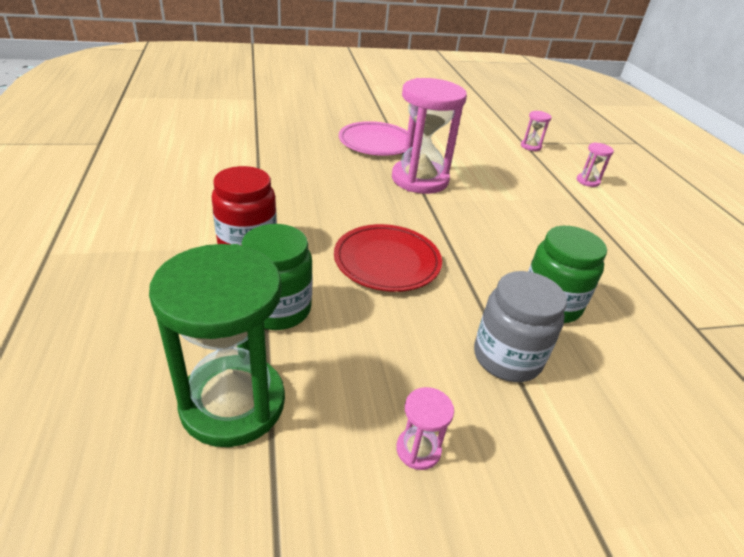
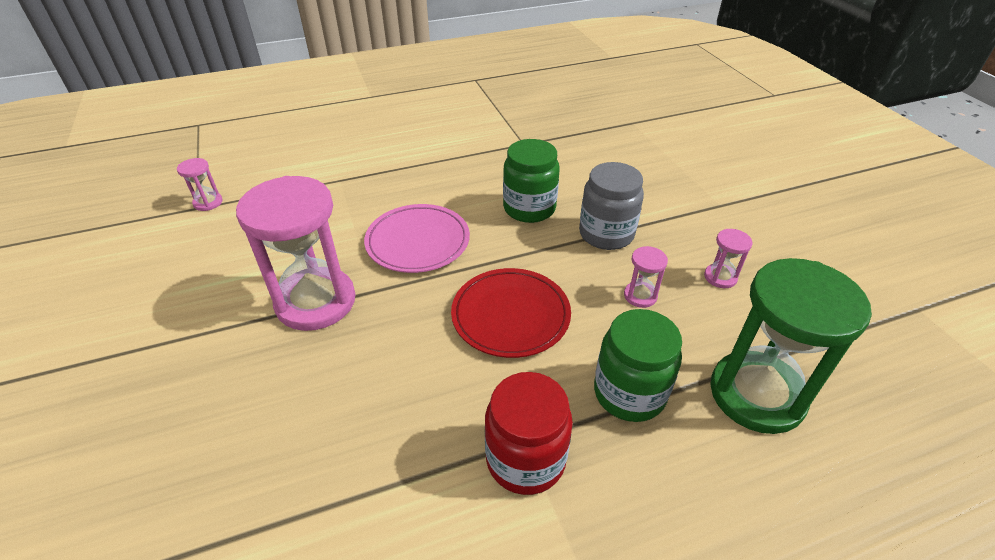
camera: 95 degrees left, 5 degrees up
pink plate [339,121,407,156] -> pink plate moved to [364,204,470,273]
pink hourglass [577,142,614,187] -> pink hourglass moved to [624,246,668,308]

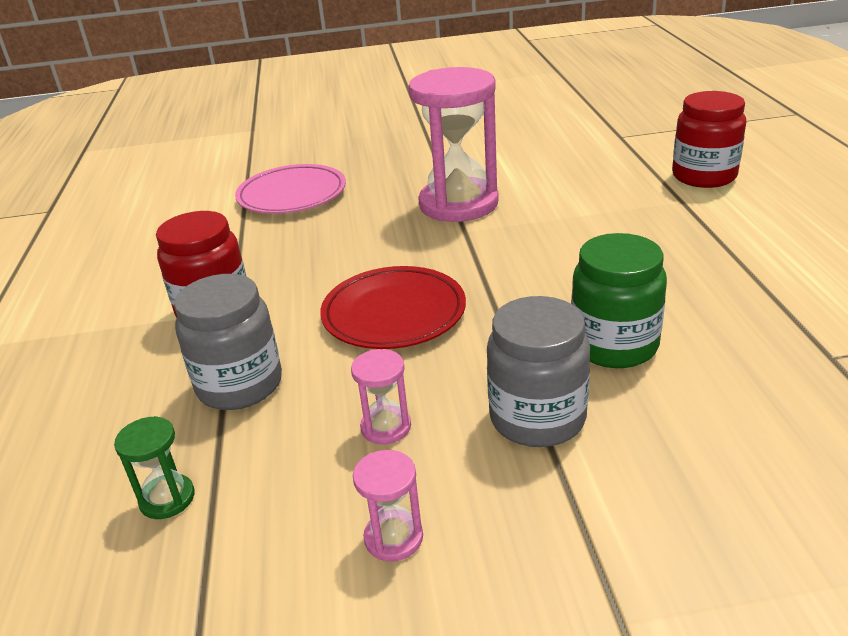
camera: 105 degrees right, 10 degrees down
pink hourglass [177,158,222,211] -> none
pink plate [364,204,470,273] -> pink plate moved to [235,164,346,214]
green jar [594,309,682,422] -> grey jar [174,274,282,410]
green hourglass [710,258,872,434] -> green hourglass [114,416,195,519], size x0.42
none -> red jar [672,91,746,188]

